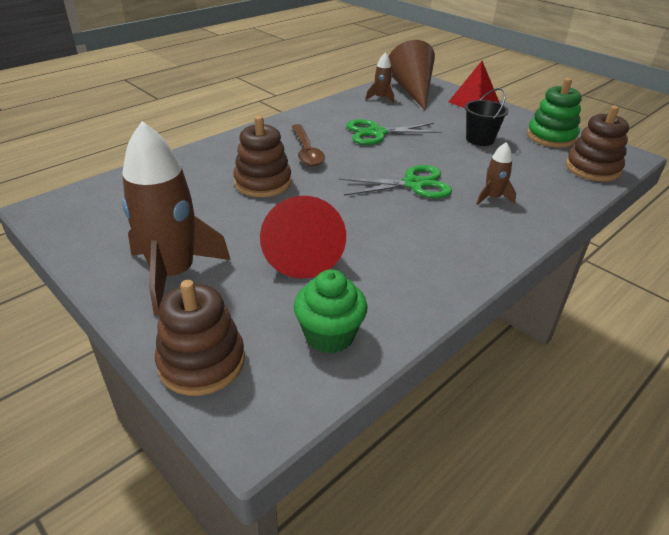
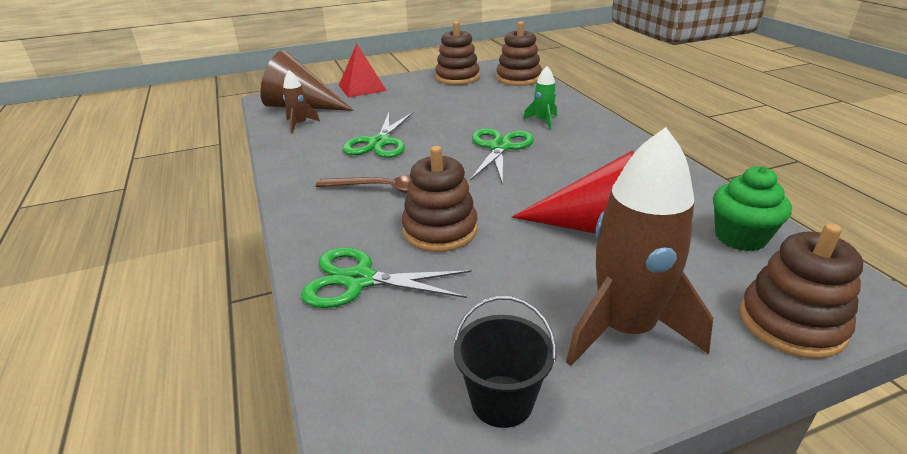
camera: 65 degrees left, 5 degrees down
black bucket [465,88,509,146] -> black bucket moved to [454,296,556,428]
brown rocket [477,142,516,205] -> green rocket [523,66,557,130]
green stacking toy [527,78,582,148] -> brown stacking toy [435,21,480,85]
none -> green scissors [301,247,471,308]

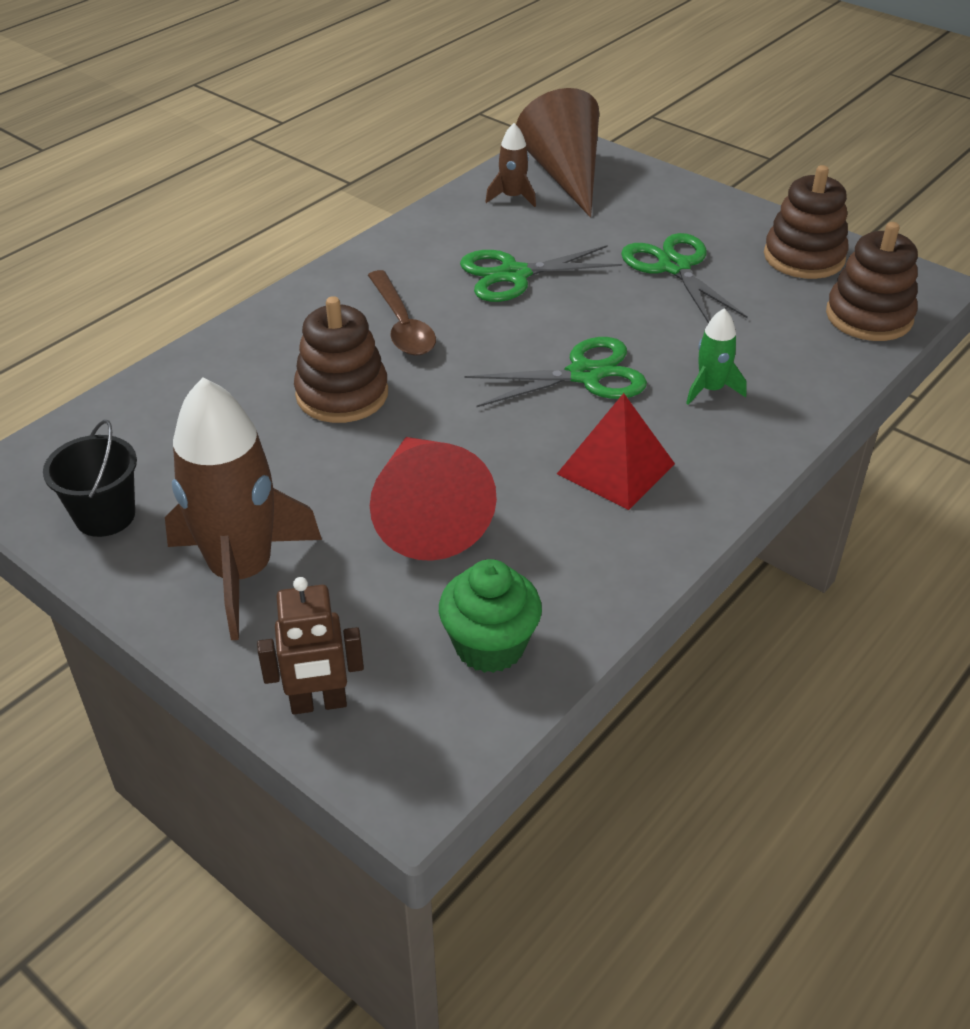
camera: 60 degrees right, 10 degrees up
green scissors [301,247,471,308] -> green scissors moved to [621,233,748,323]
red pyramid [339,44,387,98] -> red pyramid moved to [557,393,675,510]
brown stacking toy [740,223,863,359] -> brown robot [257,577,364,714]

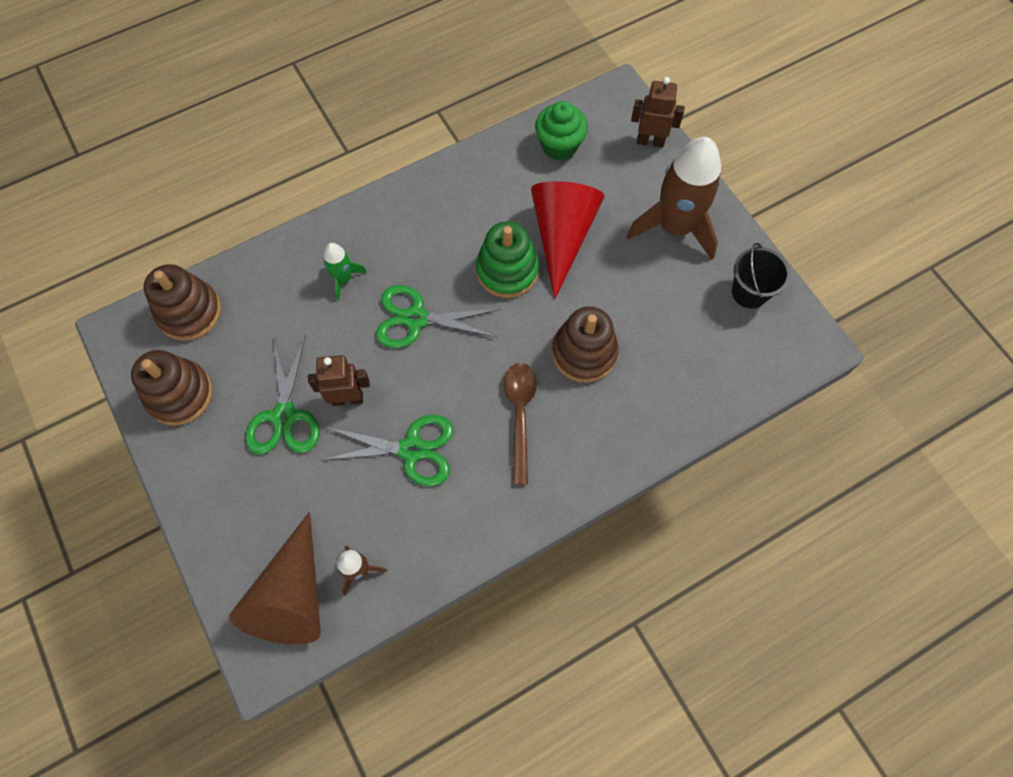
camera: 160 degrees left, 25 degrees up
red pyramid [557,393,675,510] -> none
none -> brown robot [308,355,370,406]
none -> green stacking toy [476,221,539,298]

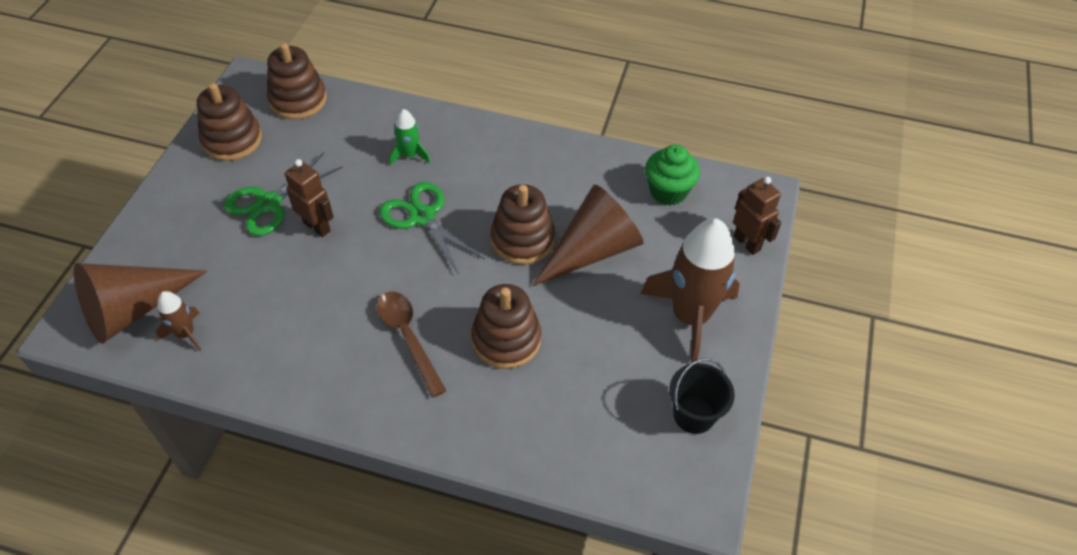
camera: 45 degrees right, 15 degrees down
green scissors [322,415,453,486] -> none
green stacking toy [476,221,539,298] -> brown stacking toy [491,184,555,265]
brown spoon [504,363,537,485] -> brown spoon turned 75 degrees counterclockwise [377,292,446,397]
red cone [531,181,605,299] -> brown cone [532,184,644,286]

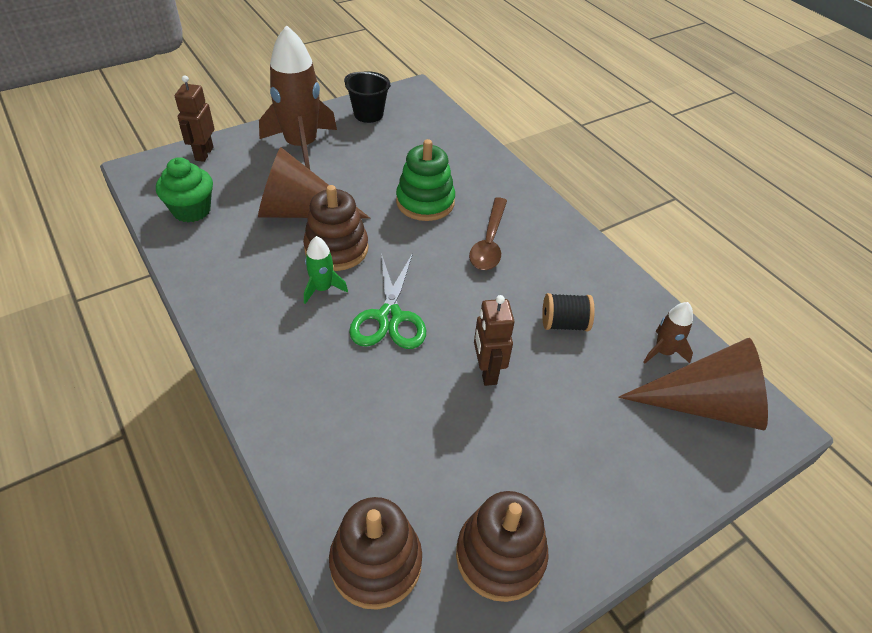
camera: 140 degrees left, 5 degrees down
green scissors [224,152,343,236] -> none
green rocket [390,109,430,165] -> green rocket moved to [304,236,348,304]
brown stacking toy [471,284,541,369] -> green stacking toy [396,139,455,221]
none -> black spool [542,293,595,331]

